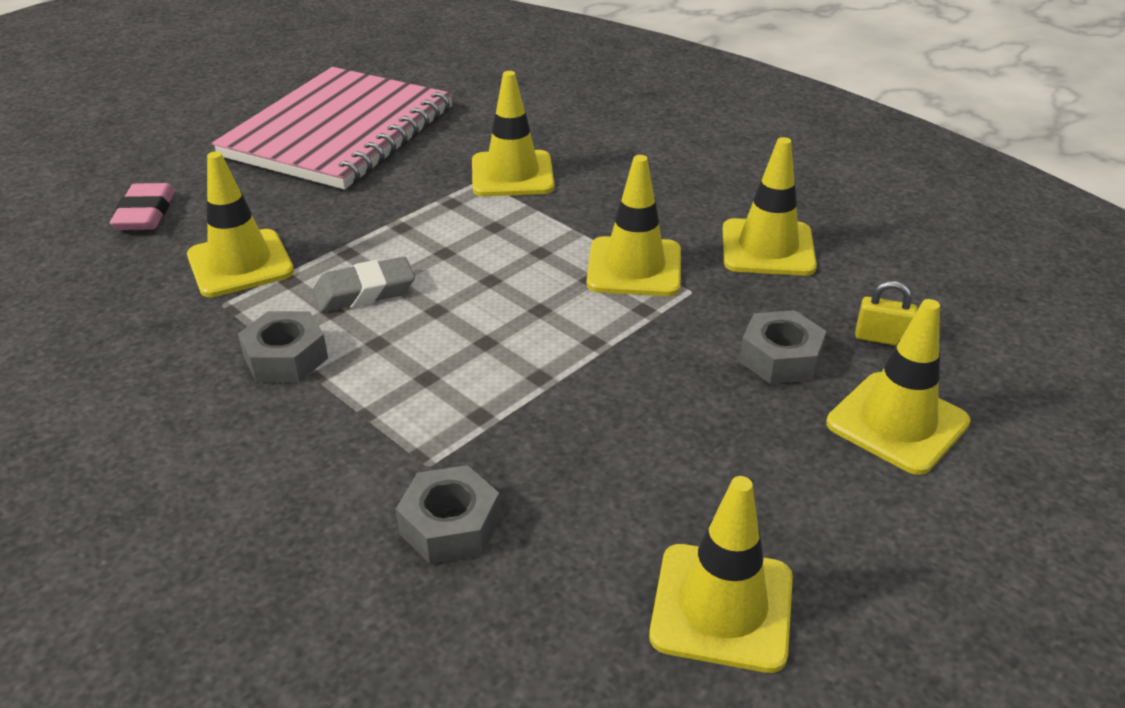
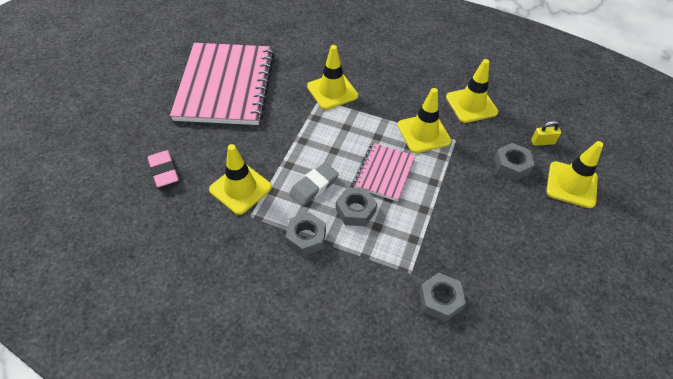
camera: 25 degrees left, 15 degrees up
yellow traffic cone [649,476,793,673] -> none
none -> grey nut [336,187,377,226]
none -> pink notebook [354,143,415,201]

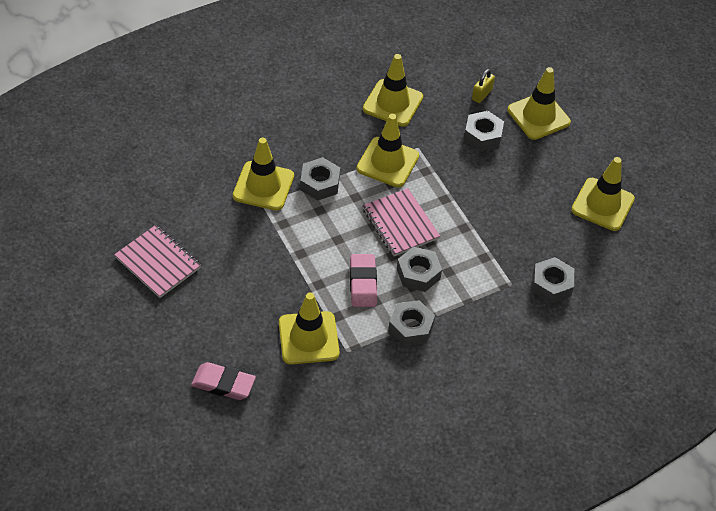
camera: 50 degrees left, 0 degrees up
pink notebook [170,43,275,125] -> pink notebook [114,225,201,298], size x0.49
grey eraser [289,162,339,206] -> pink eraser [350,254,377,307]
none -> grey nut [300,157,340,200]
none -> yellow traffic cone [571,157,635,231]

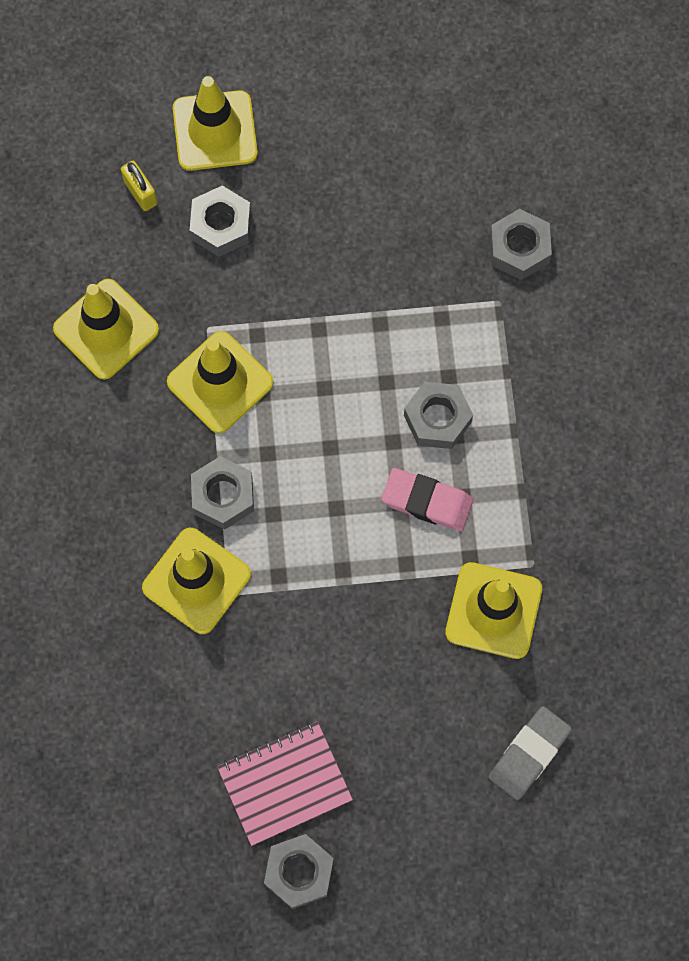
camera: 65 degrees left, 20 degrees up
pink eraser [191,362,256,400] -> grey eraser [488,706,572,800]
pink notebook [363,188,440,256] -> none
grey nut [388,300,435,346] -> grey nut moved to [264,834,334,909]
yellow traffic cone [571,157,635,231] -> none

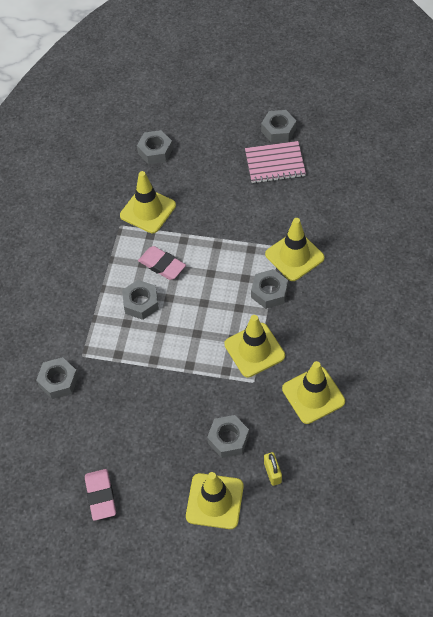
camera: 160 degrees left, 15 degrees down
grey eraser [488,706,572,800] -> grey nut [137,130,173,164]
none -> pink eraser [85,469,116,521]

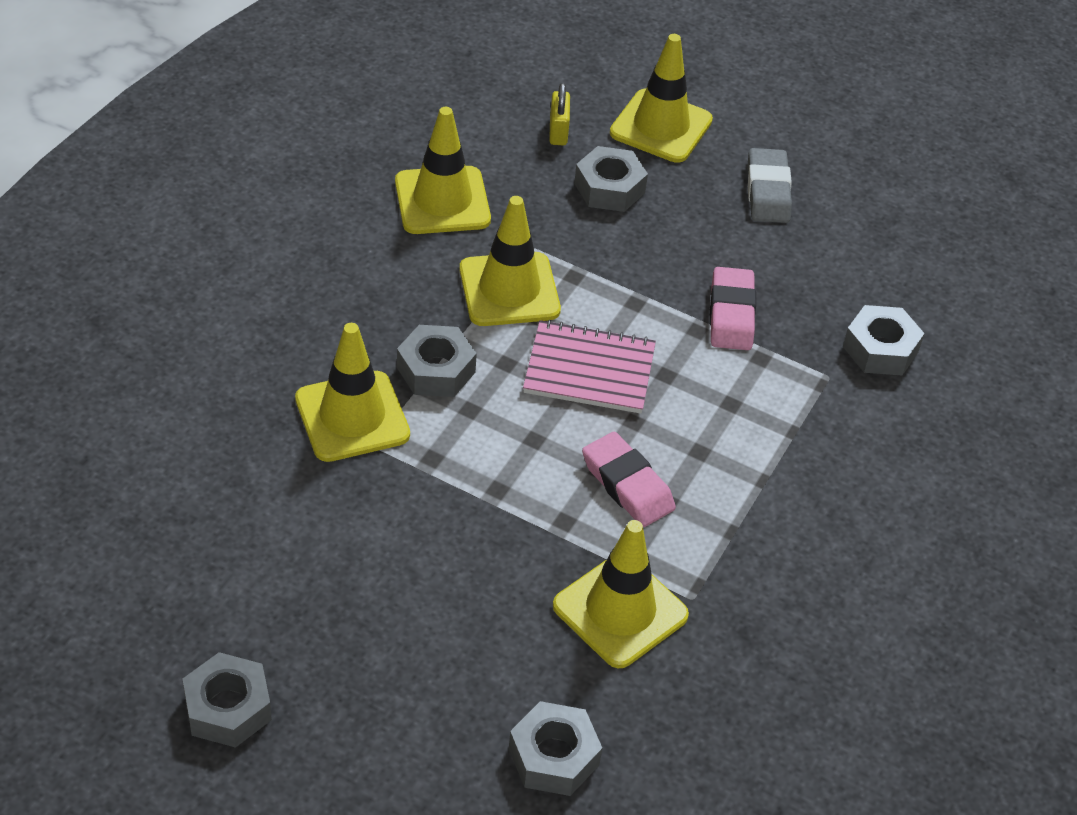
camera: 170 degrees left, 10 degrees down
pink eraser [85,469,116,521] -> pink eraser moved to [710,267,756,350]
grey nut [122,280,159,320] -> none
pink notebook [245,141,306,183] -> pink notebook moved to [523,320,656,414]
none -> grey eraser [747,148,792,223]

